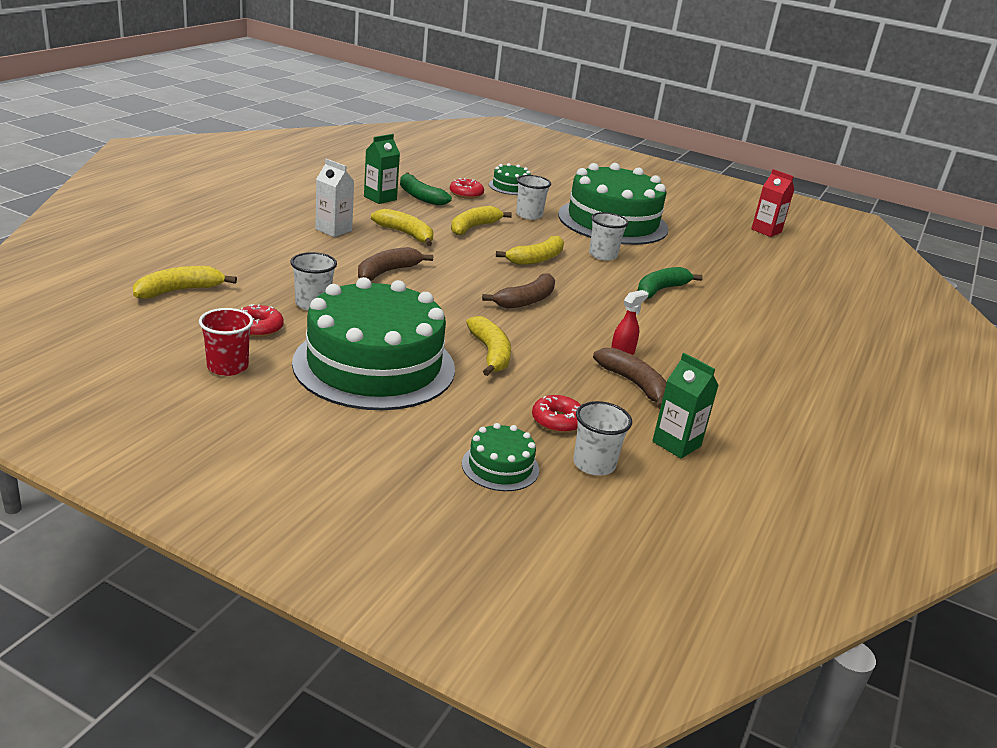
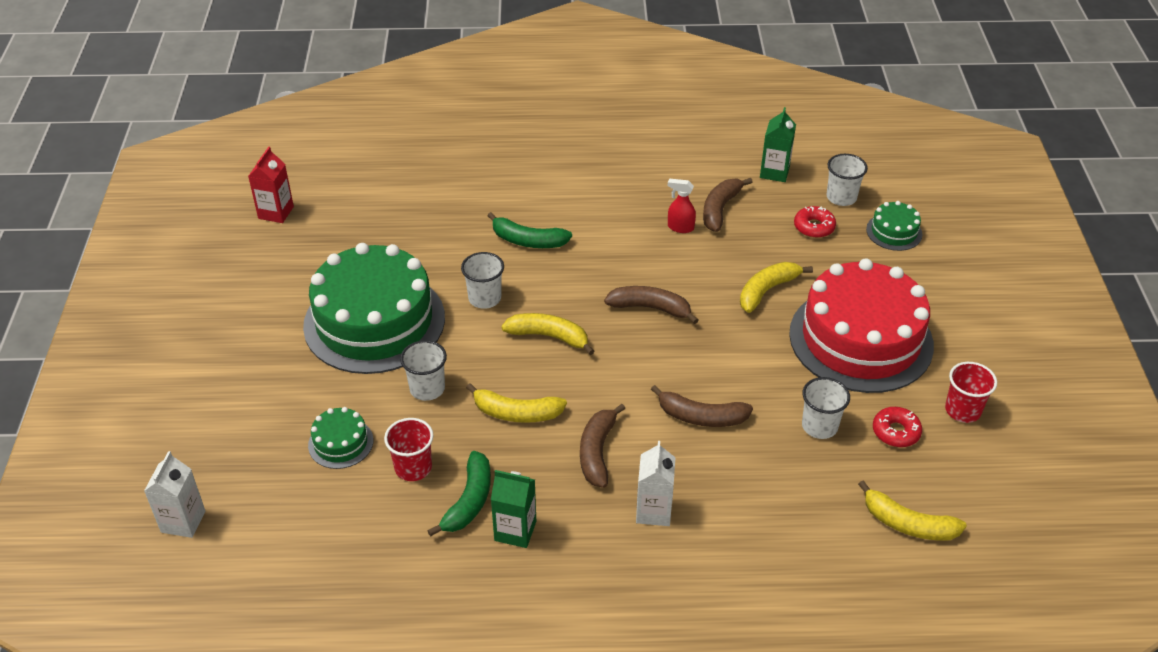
camera: 115 degrees left, 15 degrees up
green cake [292,277,455,410] -> red cake [789,259,934,393]
yellow banana [371,209,433,246] -> brown banana [580,404,626,488]
red donut [450,178,484,199] -> red cup [384,418,434,481]
none -> white carton [144,451,205,538]

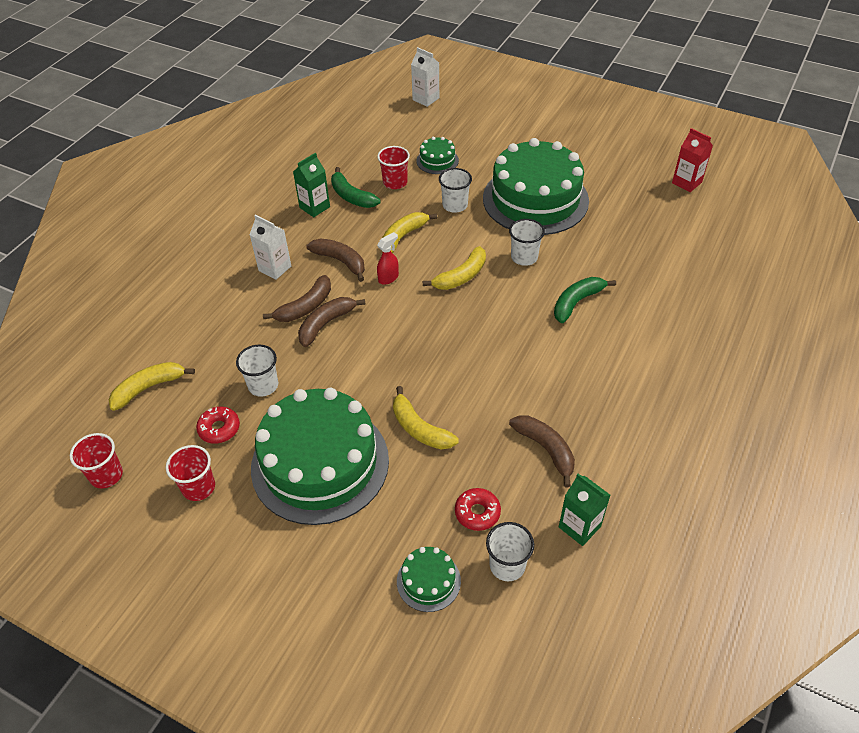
camera: 120 degrees right, 5 degrees up
brown banana [604,286,698,324] -> brown banana moved to [263,275,331,322]
red spray bottle [668,179,696,233] -> red spray bottle moved to [377,232,399,285]
yellow banana [740,262,813,313] -> yellow banana turned 150 degrees clockwise [393,386,459,449]
red cake [789,259,934,393] -> green cake [251,388,389,525]
none -> red cup [70,433,123,488]

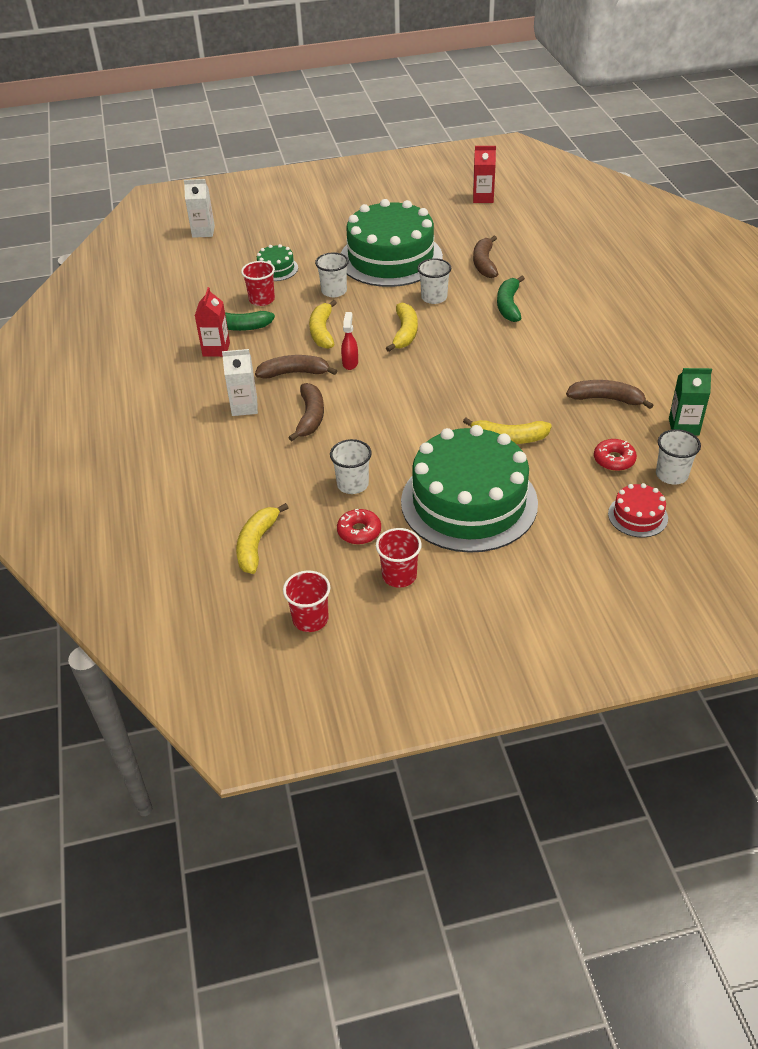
camera: 40 degrees left, 5 degrees down
green carton [293,153,330,217] -> red carton [195,287,230,357]
brown banana [298,297,366,347] -> brown banana moved to [473,235,498,278]
green cake [397,547,461,612] -> red cake [608,483,668,537]

